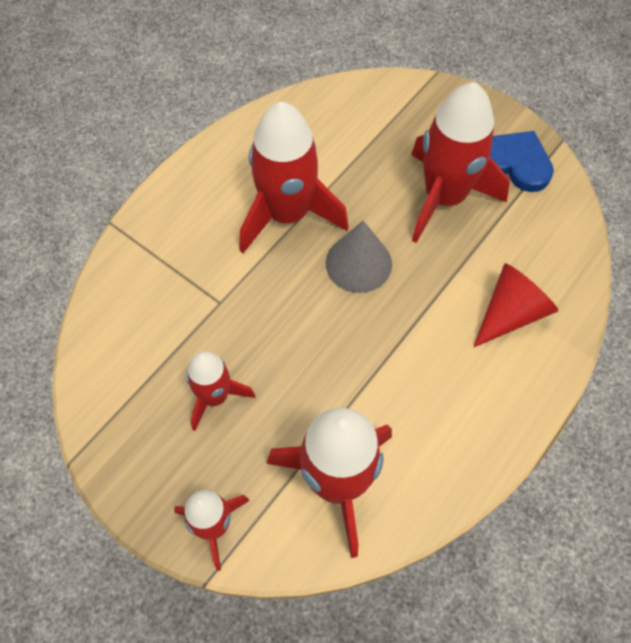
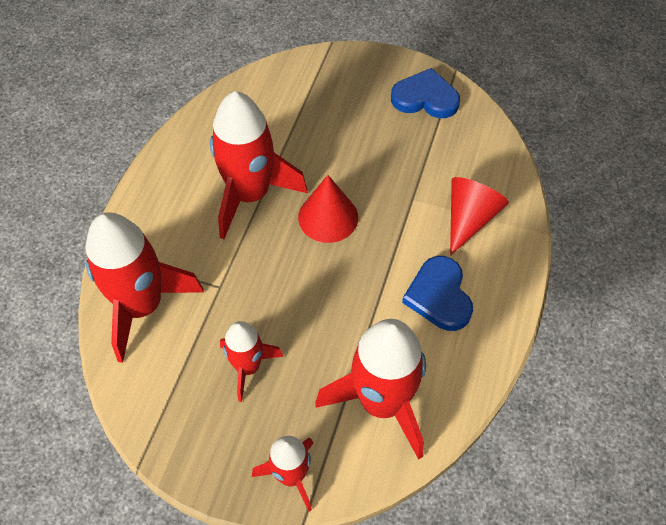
camera: 20 degrees left, 5 degrees down
grey cone [326,221,392,293] -> red cone [298,175,358,243]
red rocket [411,82,510,243] -> red rocket moved to [86,212,204,363]
none -> blue heart [402,256,473,331]

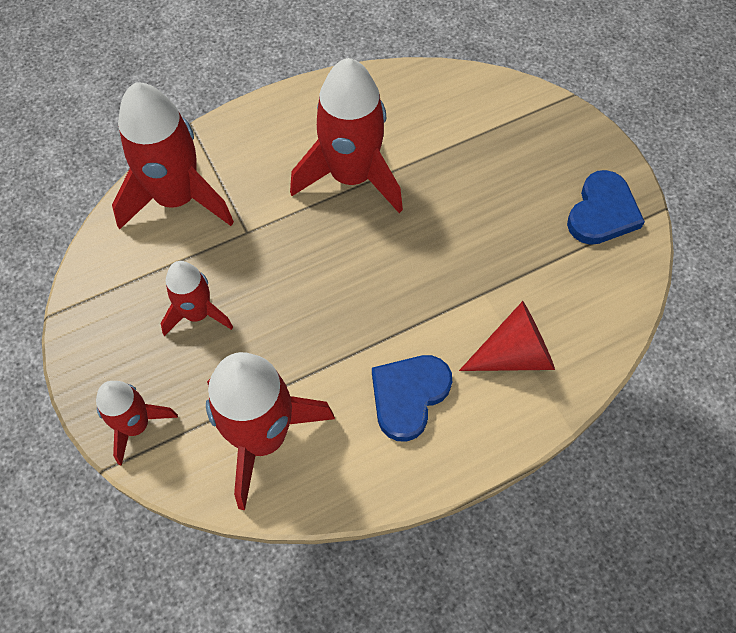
camera: 45 degrees right, 5 degrees up
red cone [298,175,358,243] -> none
blue heart [391,68,460,118] -> blue heart turned 60 degrees clockwise [567,170,645,245]

